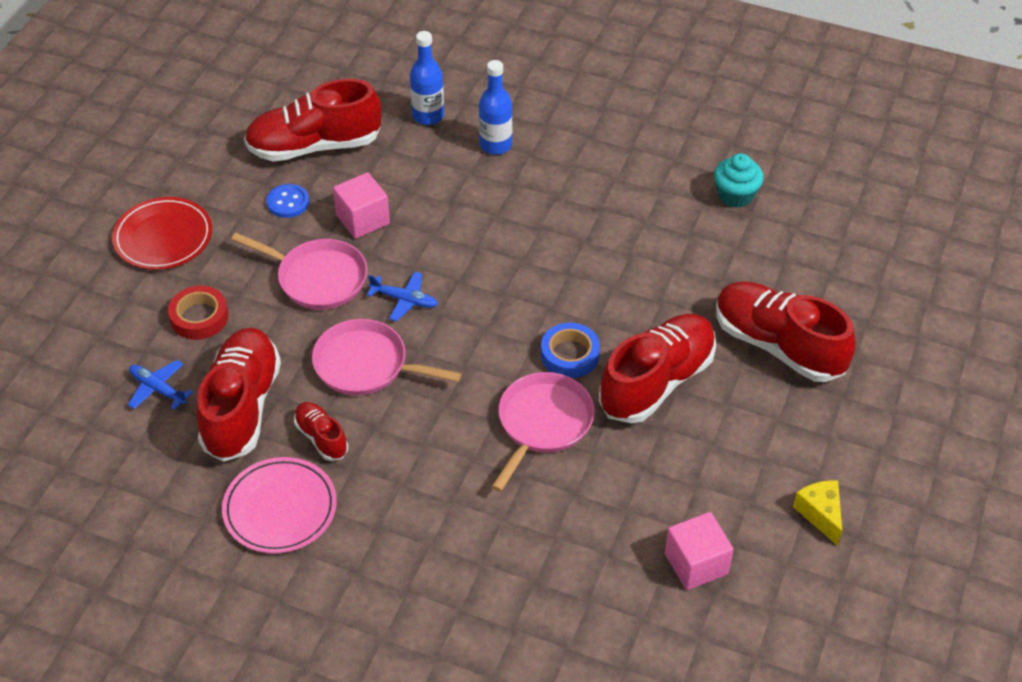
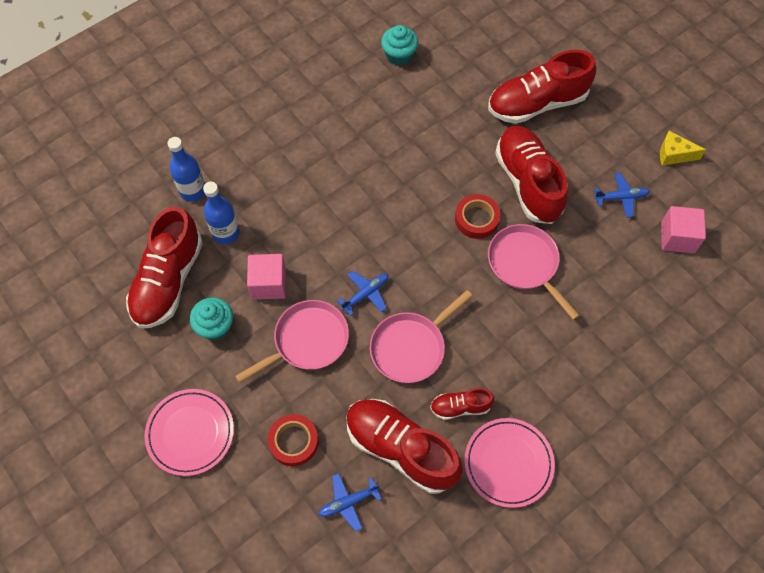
camera: 60 degrees left, 15 degrees up
red plate [112,197,212,270] -> pink plate [144,389,234,476]
blue button [266,184,309,218] -> turquoise cupcake [190,297,233,340]
blue bottle [479,60,513,155] -> blue bottle moved to [203,182,240,245]
blue tape [541,323,600,378] -> red tape [455,194,500,239]
none -> blue plane [594,173,650,218]

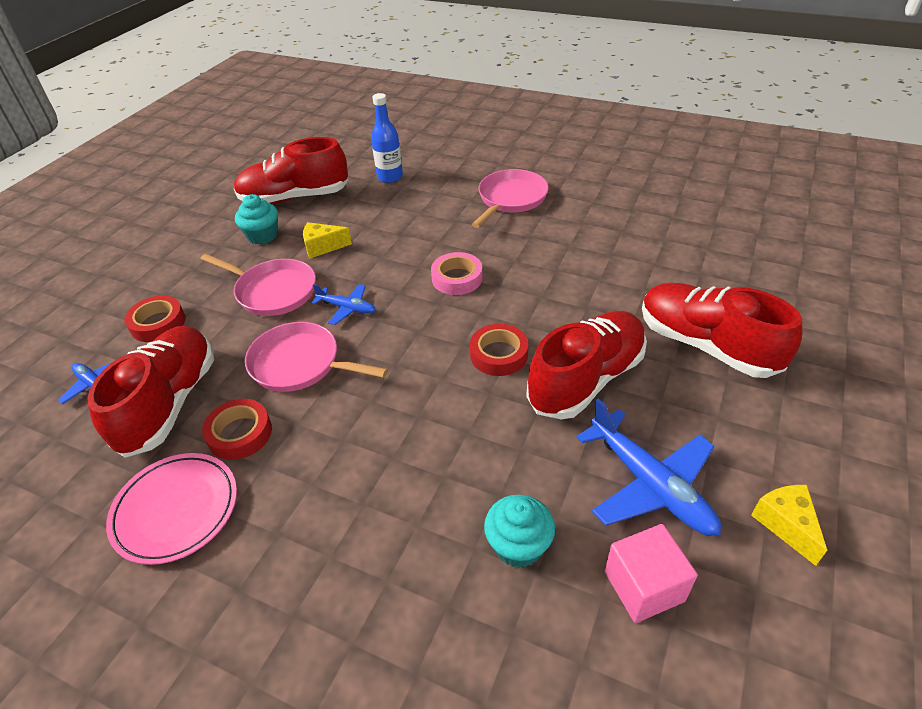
camera: 65 degrees right, 20 degrees down
pink plate [144,389,234,476] -> none
blue bottle [203,182,240,245] -> none
pink cube [247,254,286,300] -> yellow cheese [303,222,352,259]
turquoise cupcake [381,25,418,66] -> turquoise cupcake moved to [484,495,555,568]
red shoe [430,388,494,420] -> red tape [202,399,272,460]
pink pan [488,224,580,320] -> pink pan moved to [472,169,549,228]
blue plane [594,173,650,218] -> blue plane [576,399,721,536], size x1.83
none -> pink tape [431,252,483,295]

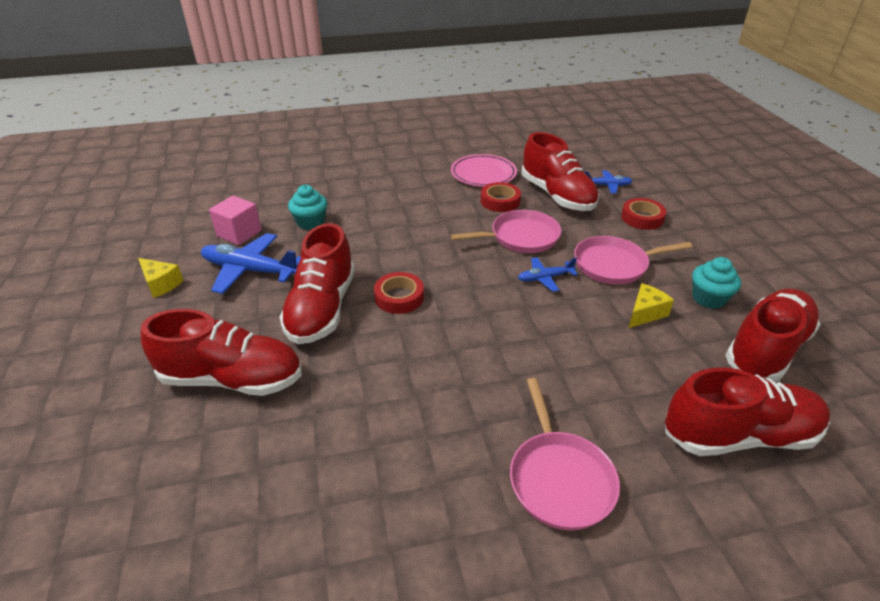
camera: 140 degrees right, 5 degrees down
blue bottle [371,93,403,183] -> red shoe [665,368,830,456]
pink tape [431,252,483,295] -> none

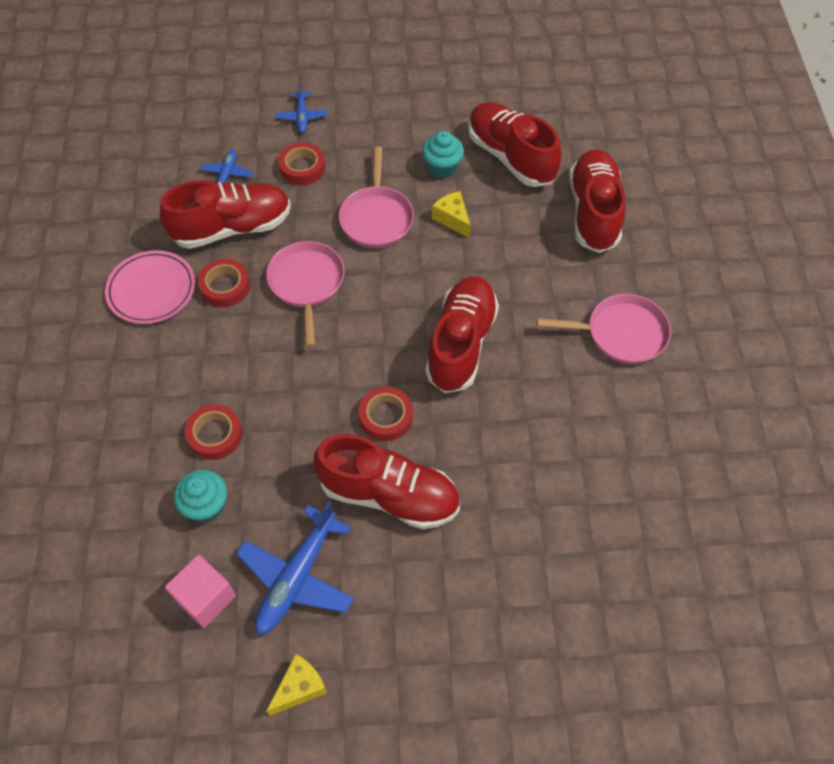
camera: 80 degrees left, 20 degrees up
red shoe [141,309,302,396] -> red shoe moved to [425,276,499,393]
blue plane [518,257,578,292] -> blue plane moved to [276,83,328,133]
none -> red tape [185,404,242,460]

